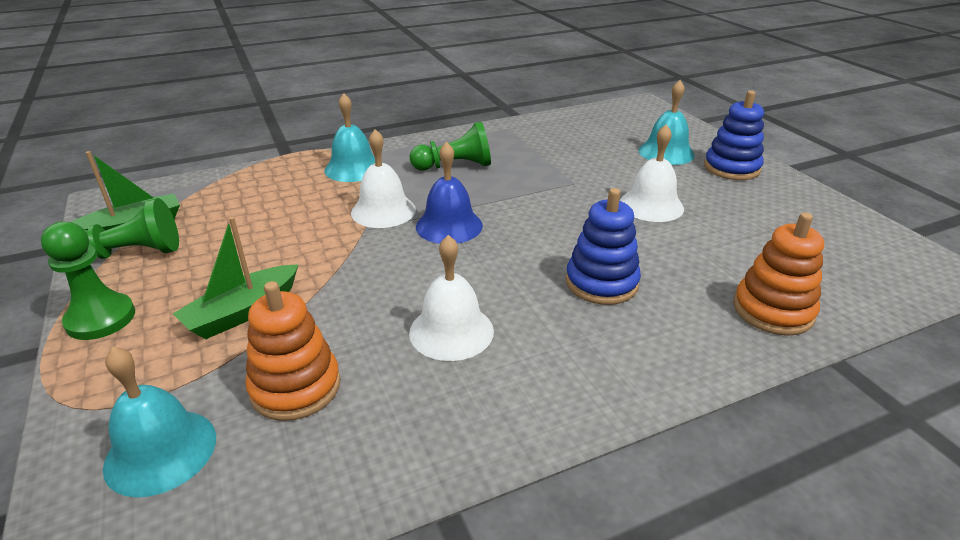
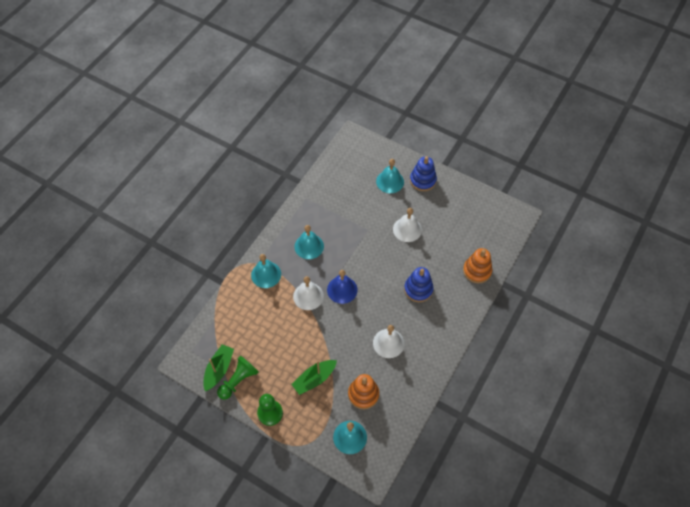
camera: 35 degrees left, 25 degrees up
green boat [173,217,298,339] -> green boat turned 45 degrees clockwise [291,360,337,395]
green pawn [410,122,491,171] -> turquoise bell [295,225,324,259]

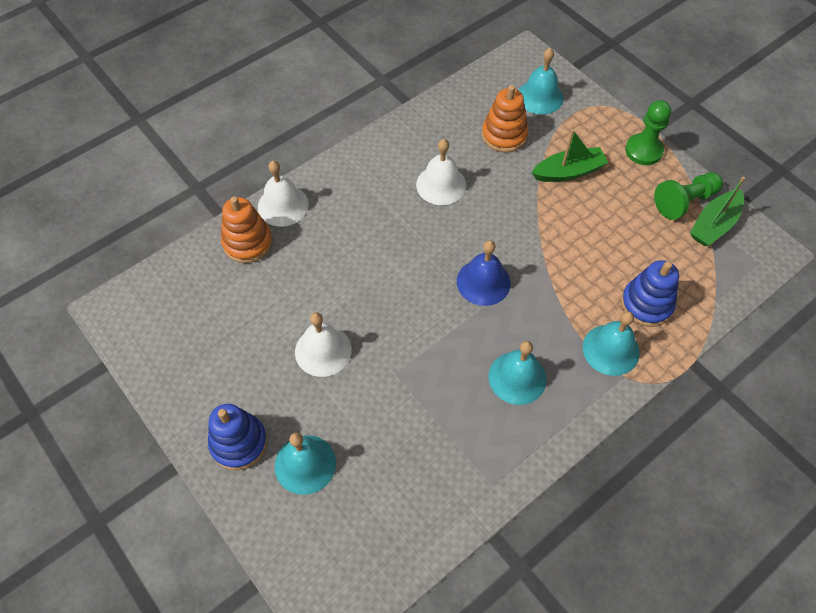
camera: 160 degrees left, 0 degrees up
white bell [293,276,324,310] -> white bell moved to [258,161,309,227]
blue stacking toy [404,267,434,302] -> blue stacking toy moved to [621,260,679,327]

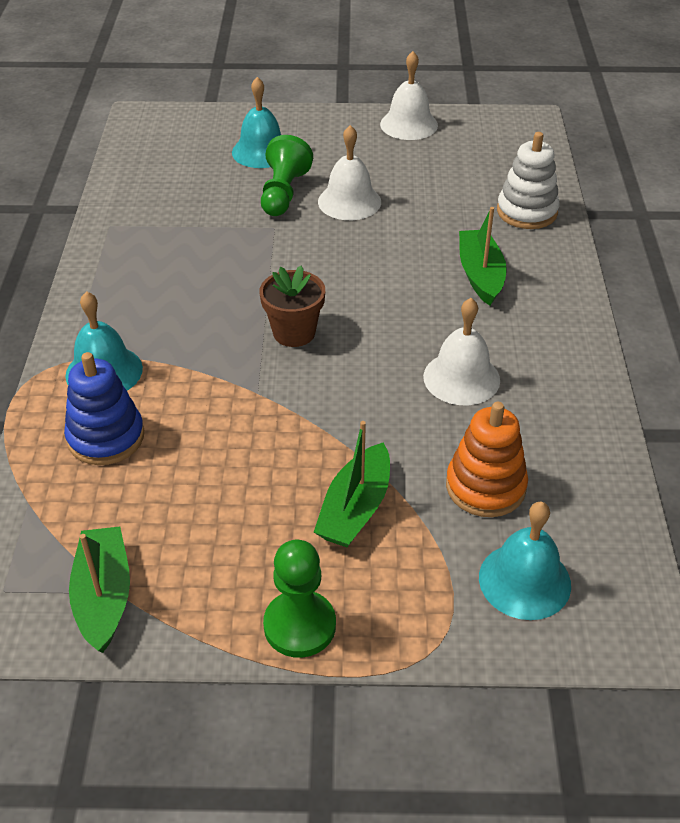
camera: 130 degrees right, 15 degrees down
blue stacking toy [208,404,268,470] -> none
orange stacking toy [221,196,272,263] -> white stacking toy [497,132,560,229]
white bell [258,161,309,227] -> white bell moved to [380,51,438,140]
blue bell [457,240,511,306] -> brown flower pot [259,266,325,347]
turquoise bell [488,341,546,405] -> none
green pawn [654,172,723,220] -> green pawn moved to [261,135,313,216]
none -> green boat [459,207,507,306]

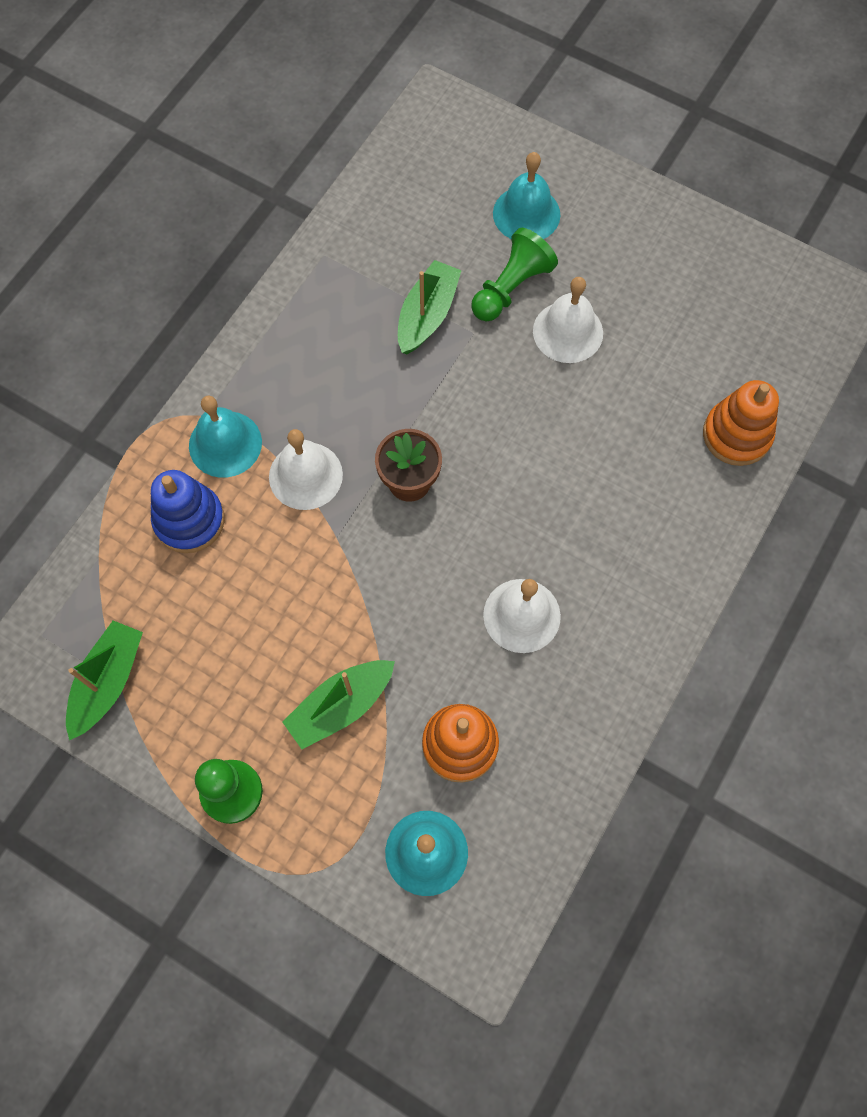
camera: 30 degrees right, 25 degrees up
white bell [380,51,438,140] -> white bell moved to [269,429,343,510]
green boat [459,207,507,306] -> green boat moved to [398,260,462,354]
white stacking toy [497,132,560,229] -> orange stacking toy [703,380,779,466]

